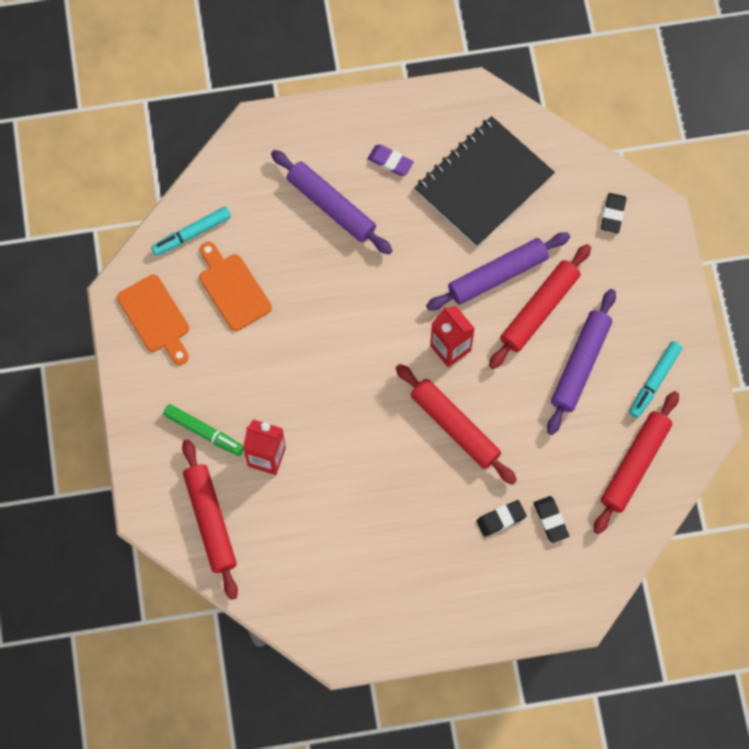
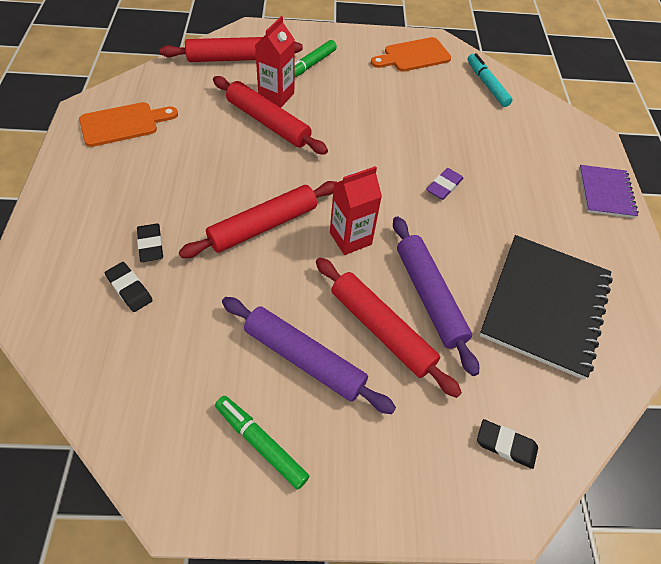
camera: 95 degrees right, 15 degrees down
orange cutting board [199,242,272,331] -> orange cutting board moved to [79,102,178,147]
purple rolling pin [271,150,392,255] -> none
purple eraser [368,145,414,176] -> purple eraser moved to [426,168,463,200]
black notebook [414,116,555,247] -> black notebook turned 60 degrees clockwise [479,235,613,380]
black eraser [534,496,569,543] -> black eraser turned 60 degrees clockwise [105,262,153,312]
red rolling pin [594,391,679,534] -> red rolling pin moved to [213,76,328,155]
turquoise marker [629,341,682,418] -> green marker [215,396,309,490]
none -> purple notebook [579,165,639,218]

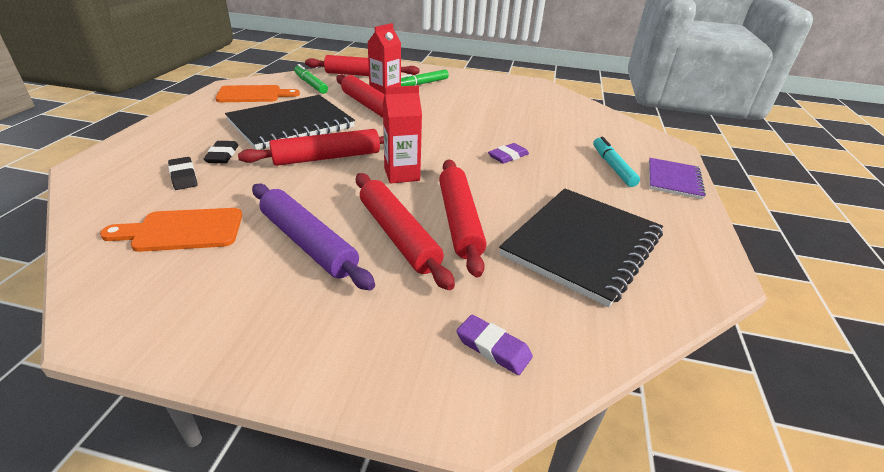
camera: 15 degrees right, 20 degrees down
green marker [215,396,309,490] -> green marker moved to [294,64,328,94]
orange cutting board [371,37,451,72] -> orange cutting board moved to [100,208,242,252]
purple rolling pin [393,216,479,376] -> red rolling pin [439,159,487,278]
turquoise marker [468,53,513,107] -> turquoise marker moved to [593,136,640,187]
black eraser [477,419,538,469] -> purple eraser [456,315,533,375]
none -> black notebook [225,95,355,150]

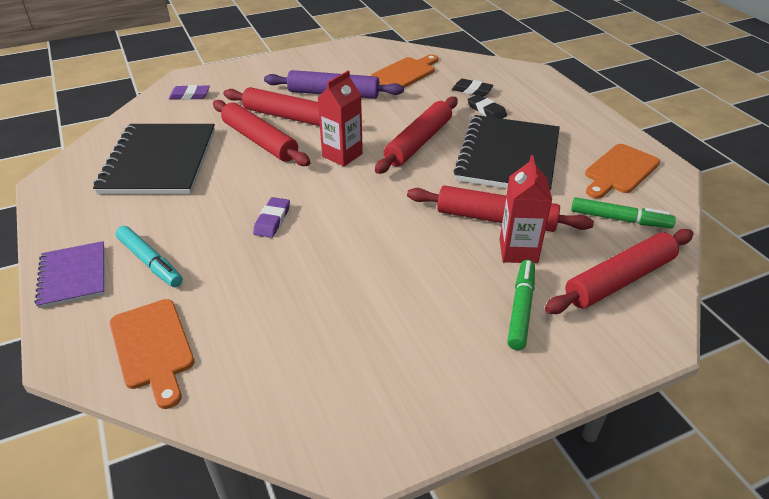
camera: 145 degrees right, 5 degrees up
none -> orange cutting board [110,299,194,409]

